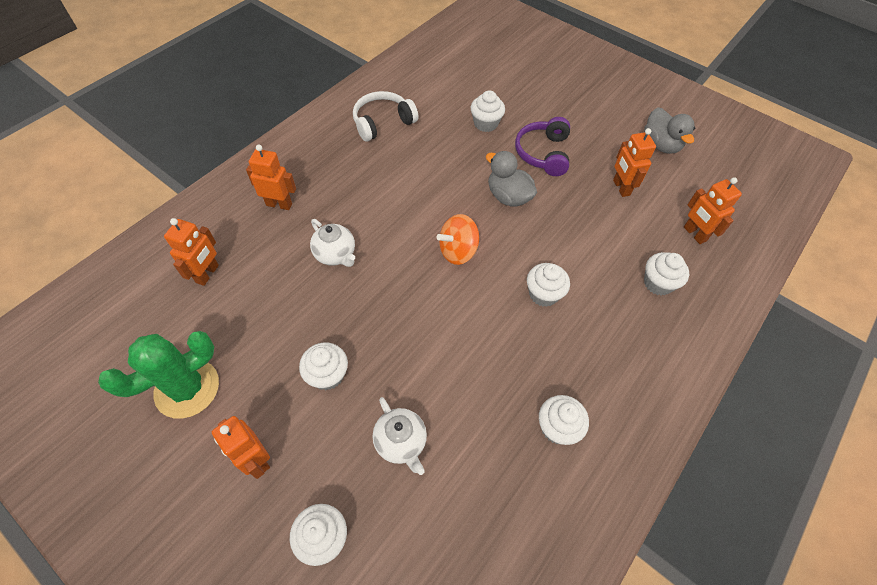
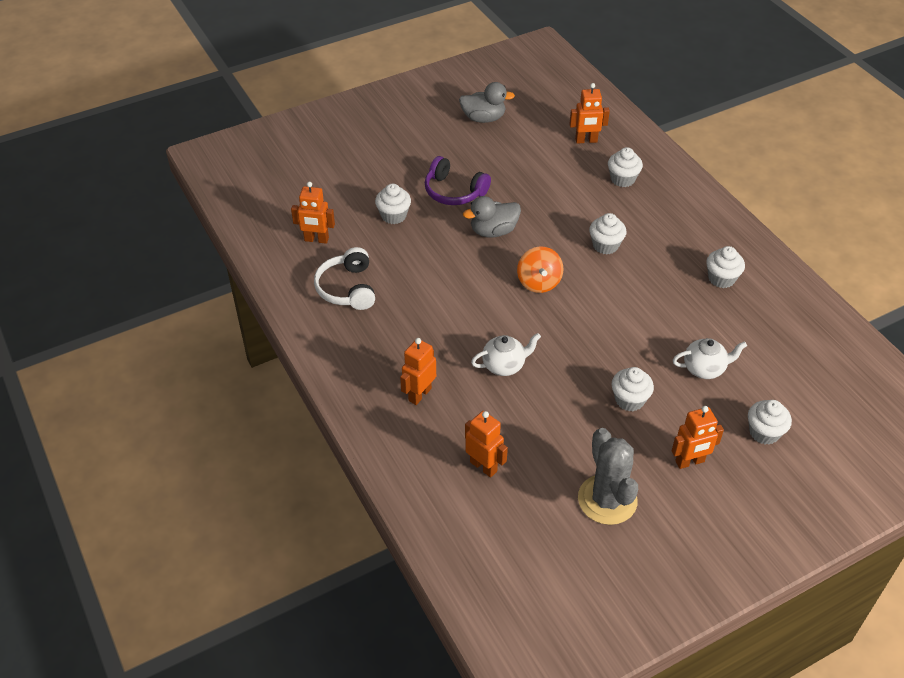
camera: 65 degrees left, 10 degrees down
green cactus [98,331,219,419] -> grey cactus [578,428,638,525]
orange robot [613,128,656,197] -> orange robot moved to [291,182,335,244]

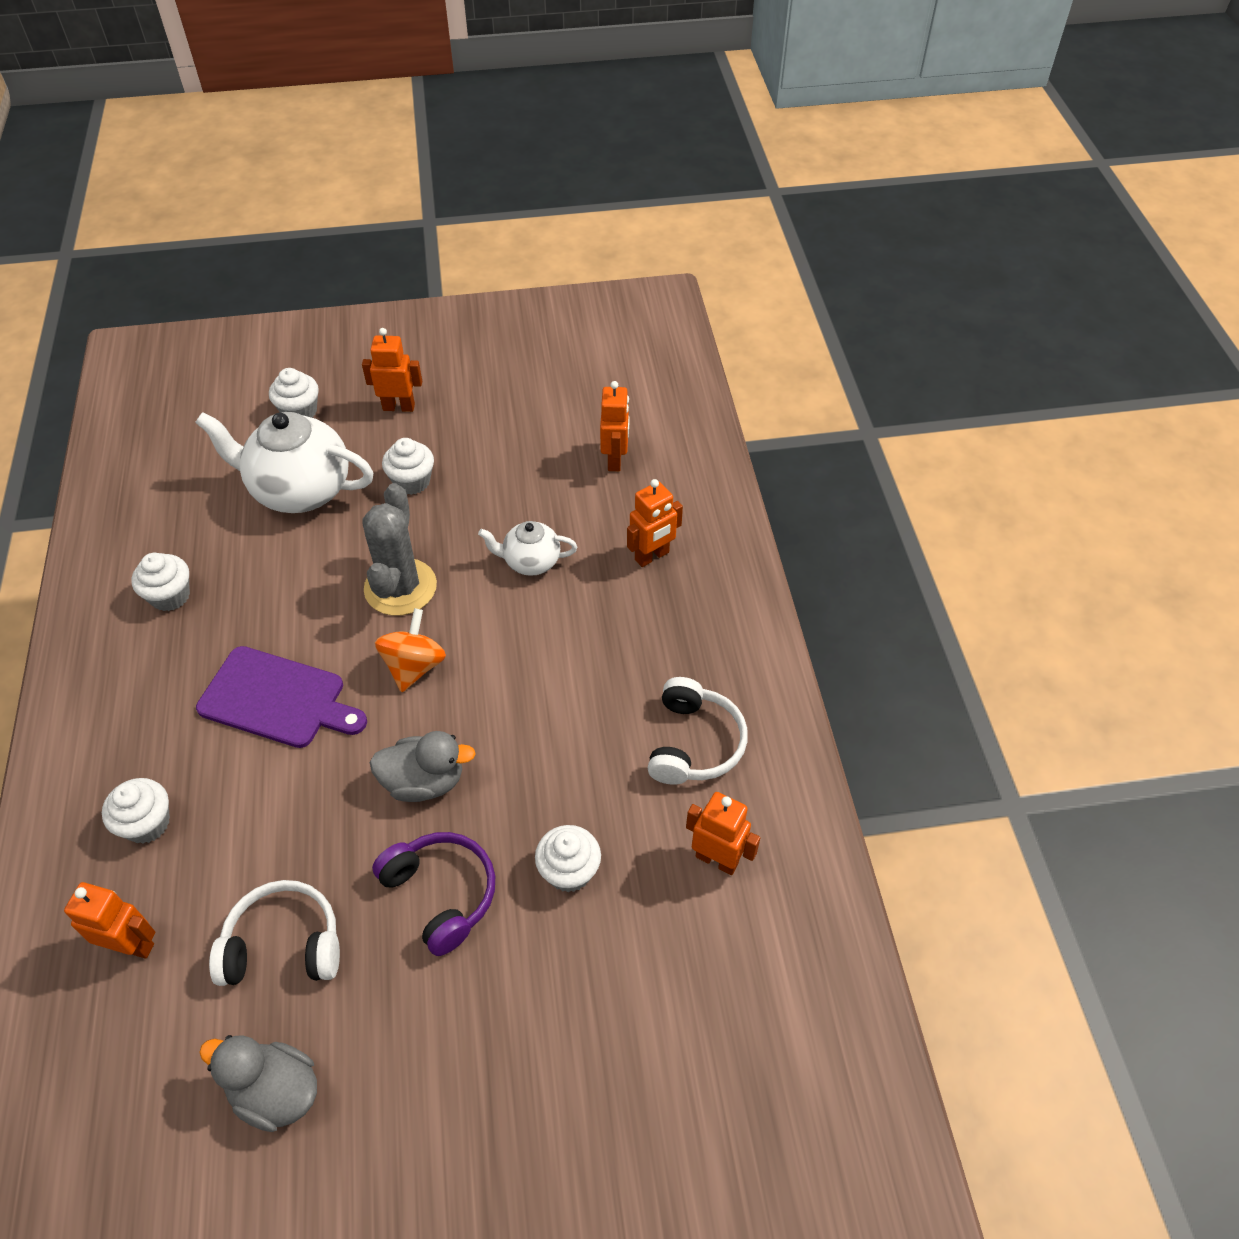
camera: 160 degrees left, 5 degrees up
orange robot [465,411,508,477] -> orange robot turned 150 degrees counterclockwise [600,381,629,471]
grey cactus [578,428,638,525] -> grey cactus moved to [362,483,437,616]
white cupcake [589,213,626,255] -> purple cutting board [196,646,367,748]
white teapot [673,338,747,379] -> white teapot [195,412,373,513], size x1.89
none -> white headphones [209,880,340,986]

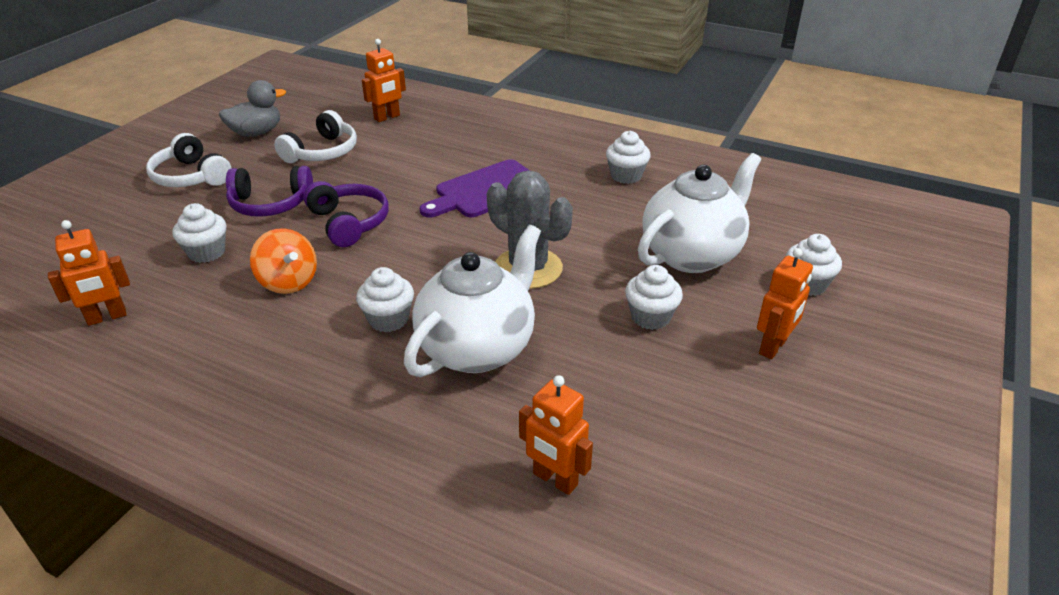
camera: 125 degrees right, 15 degrees down
white cupcake [102,778,170,844] -> white cupcake moved to [356,267,414,332]
grey duck [370,731,476,802] -> purple headphones [304,181,389,247]
orange spinning top [375,608,446,692] -> orange spinning top moved to [250,228,317,294]
white teapot [478,521,577,576] -> white teapot [404,225,541,377], size x1.89
orange robot [627,479,683,567] -> none
white headphones [648,677,748,785] -> white headphones moved to [146,133,231,187]

